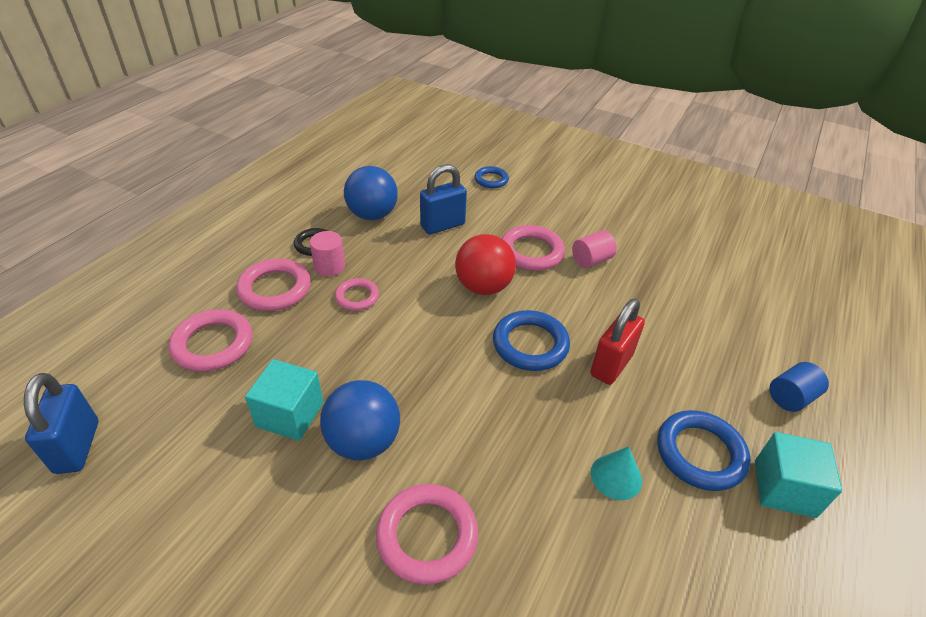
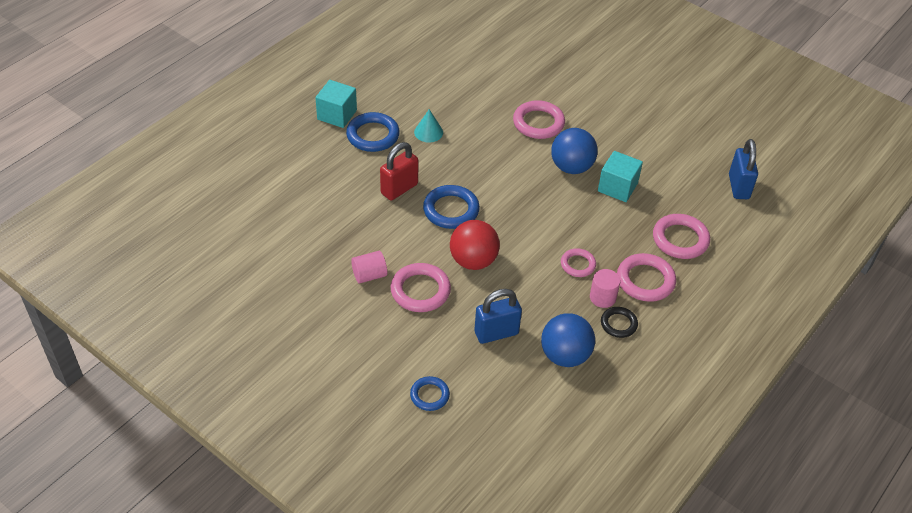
camera: 170 degrees left, 5 degrees up
blue cylinder [769,362,829,412] -> none

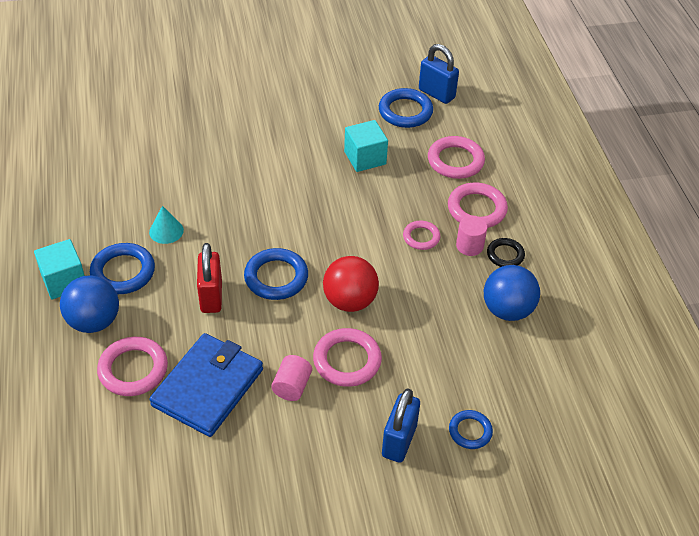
camera: 50 degrees left, 0 degrees up
blue padlock [474,289,522,344] -> blue padlock moved to [382,388,420,463]
pink ring [513,100,565,139] -> pink ring moved to [97,337,168,396]
blue ball [551,128,598,174] -> blue ball moved to [60,275,119,333]
none -> blue wallet [149,333,263,437]
none -> blue ring [379,88,433,128]

